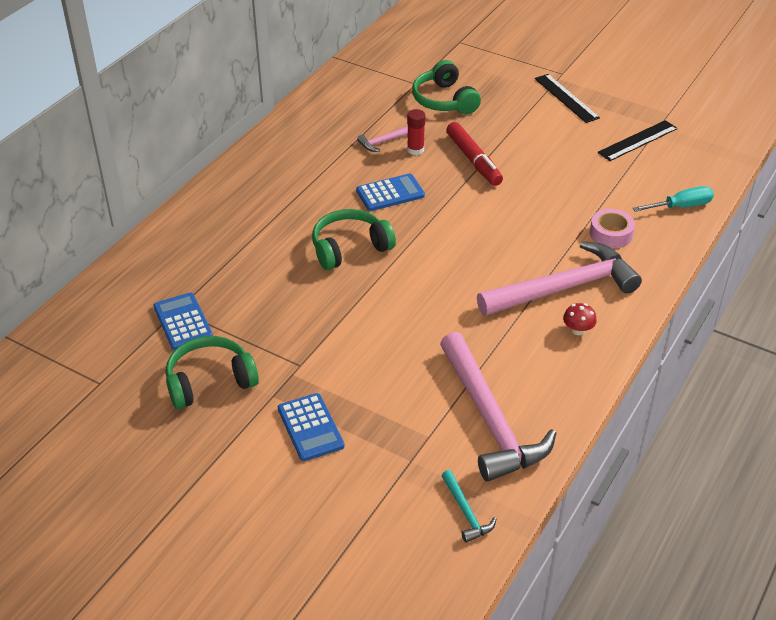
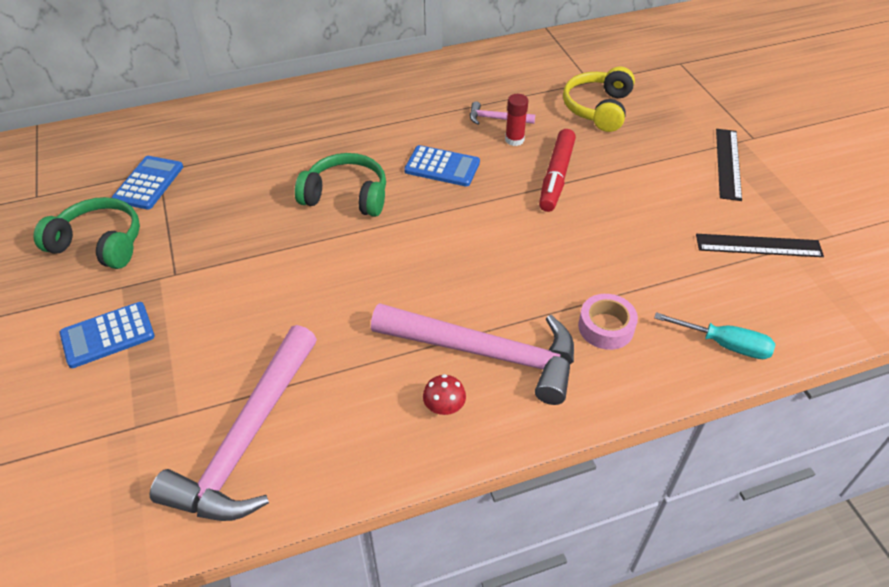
camera: 40 degrees right, 5 degrees up
blue calculator [278,393,344,461] -> blue calculator turned 45 degrees clockwise [60,302,155,368]
green headphones [412,60,481,114] -> yellow headphones [563,67,635,132]
turquoise hammer [441,470,496,543] -> none

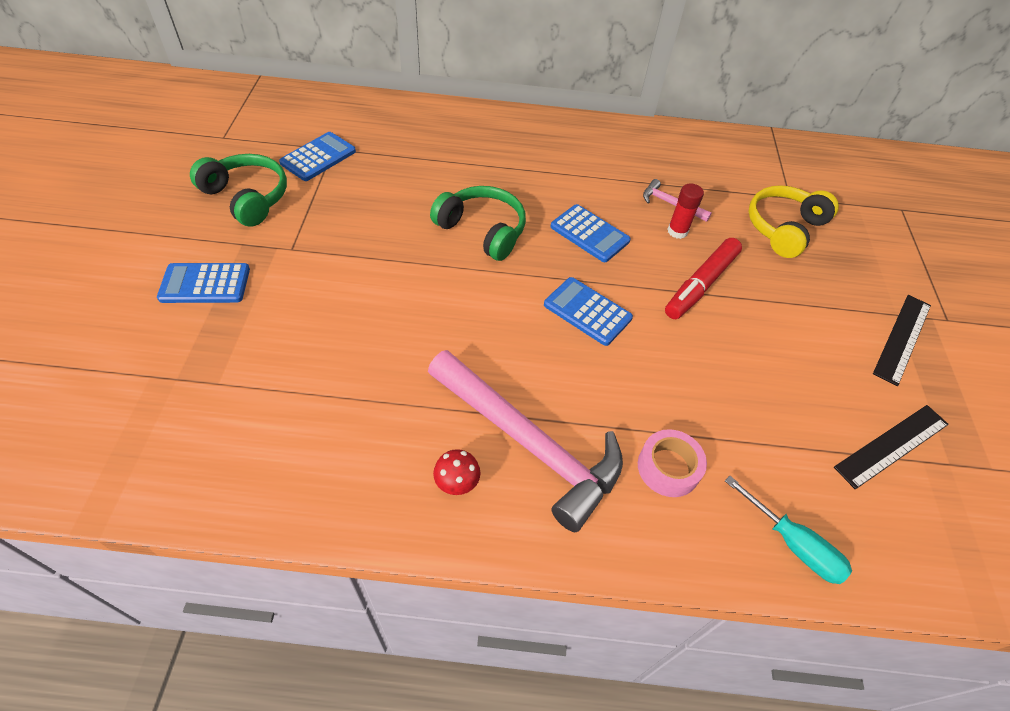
camera: 20 degrees right, 5 degrees up
pink hammer [150,325,317,521] -> none
black ruler [696,234,824,257] -> black ruler turned 60 degrees counterclockwise [834,405,949,489]
none -> blue calculator [544,277,633,346]

